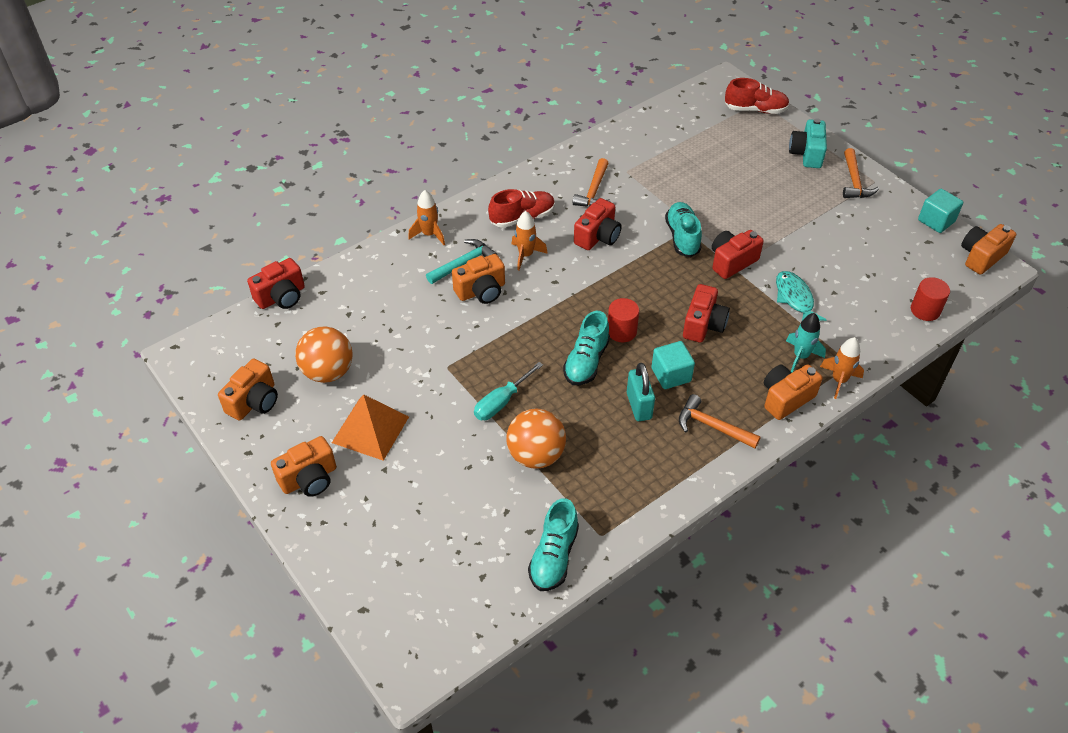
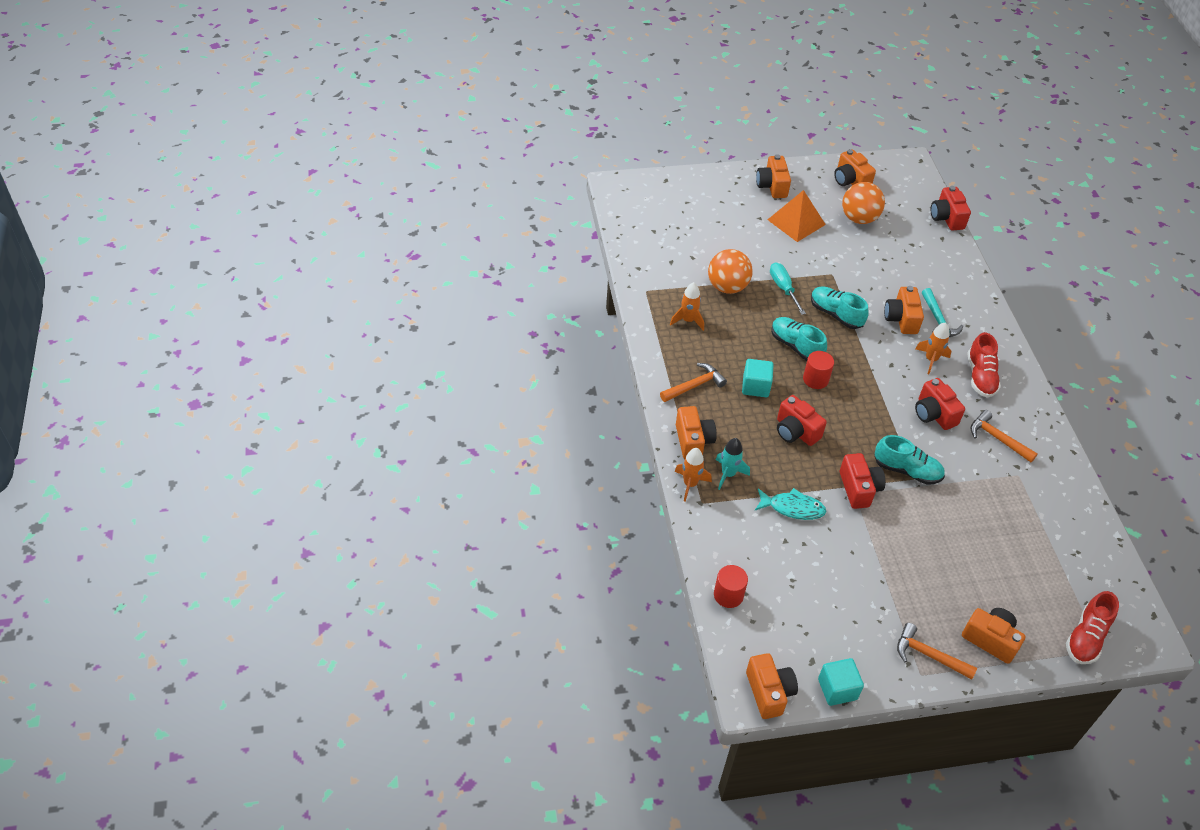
camera: 115 degrees right, 0 degrees up
orange rocket [408,190,445,245] -> orange rocket moved to [670,282,704,331]
turquoise shoe [528,498,579,591] -> turquoise shoe moved to [811,286,869,329]
turquoise padlock [627,363,655,421] -> none
turquoise camera [789,118,827,168] -> orange camera [962,608,1025,664]

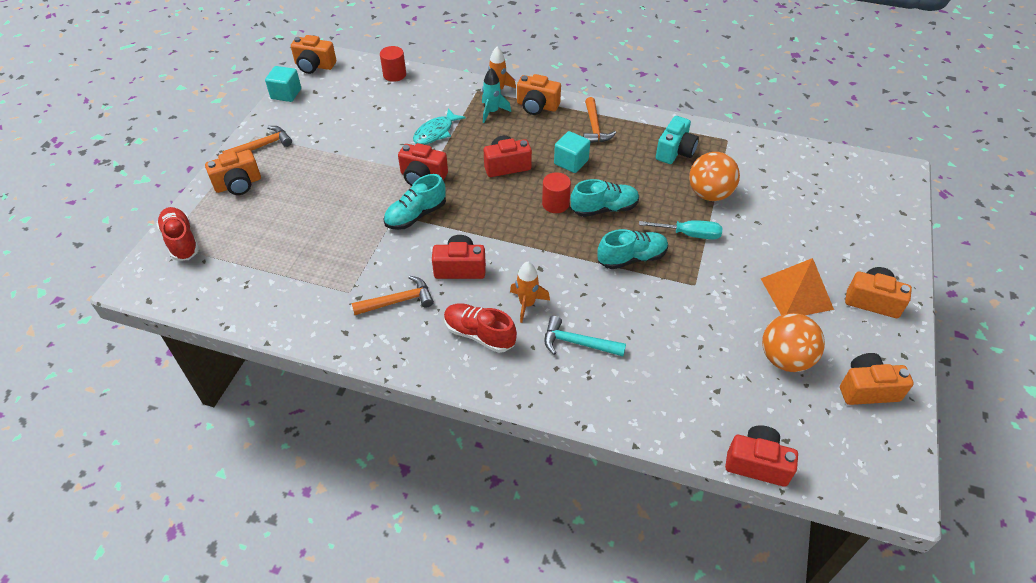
camera: 120 degrees right, 0 degrees up
orange rocket [670,282,704,331] -> turquoise camera [656,116,699,164]
orange camera [884,286,924,334] -> none

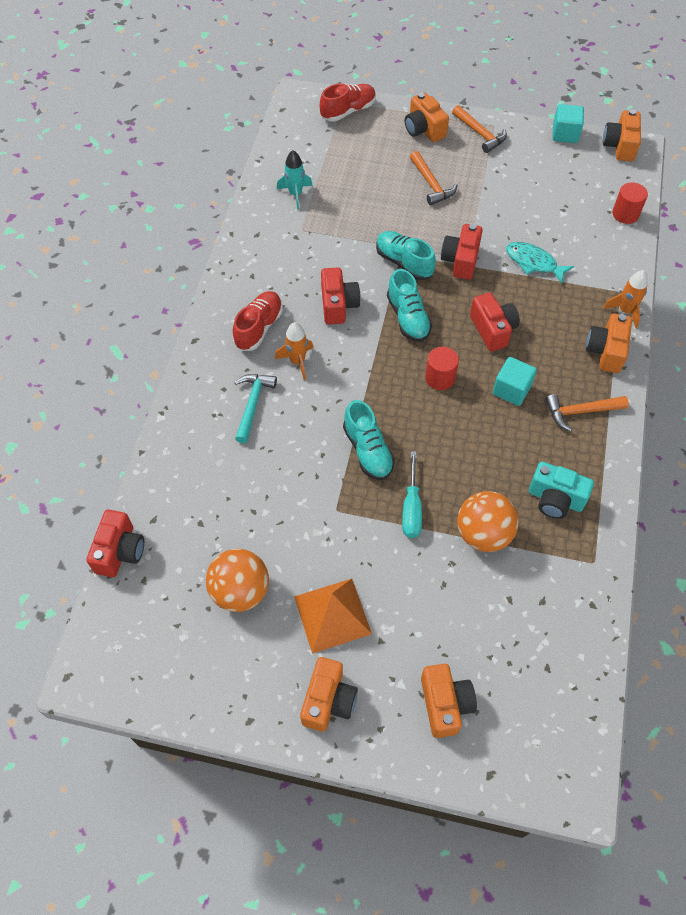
camera: 85 degrees right, 10 degrees up
orange hammer [352,276,434,315] -> orange hammer moved to [410,151,457,205]
turquoise rocket [482,68,511,123] -> turquoise rocket moved to [277,150,313,209]
turquoise shoe [571,179,639,217] -> turquoise shoe moved to [387,269,432,342]
orange camera [840,353,914,405] -> orange camera moved to [421,664,477,738]

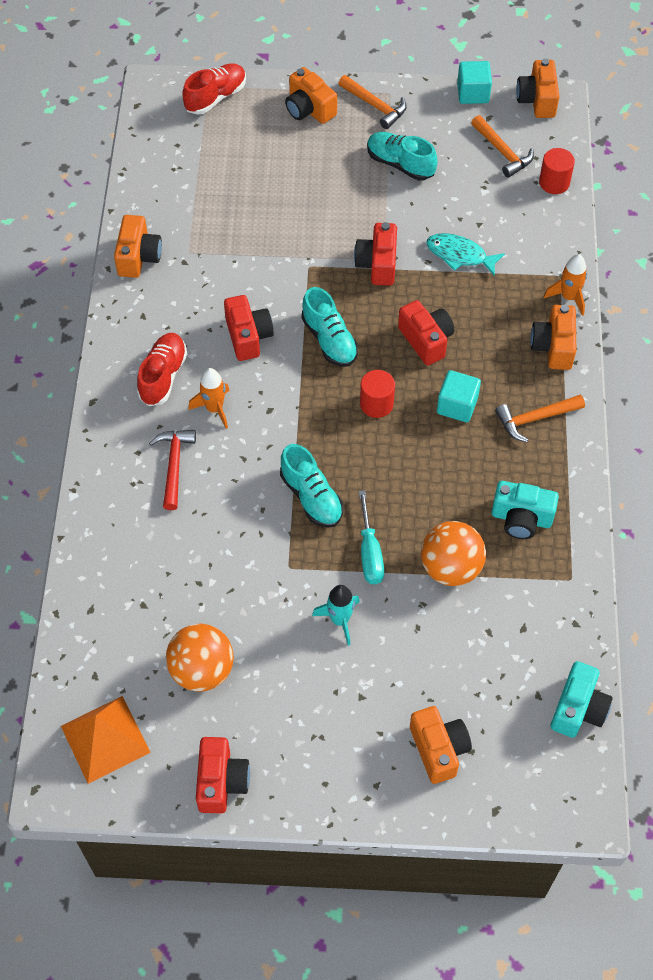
camera: 10 degrees left, 0 degrees up
red camera [86,510,144,577] -> red camera moved to [196,737,250,813]
turquoise hammer [234,374,277,443] -> red hammer [149,430,196,510]
turquoise rocket [277,150,313,209] -> turquoise rocket moved to [312,585,360,646]
orange pyramid [294,579,372,654] -> orange pyramid moved to [61,696,151,784]
orange camera [300,657,358,732] -> orange camera moved to [114,215,162,278]
turquoise shoe [376,231,436,280] -> turquoise shoe moved to [367,132,438,181]
orange hammer [410,151,457,205] -> orange hammer moved to [471,115,534,178]
none -> turquoise camera [550,661,613,738]

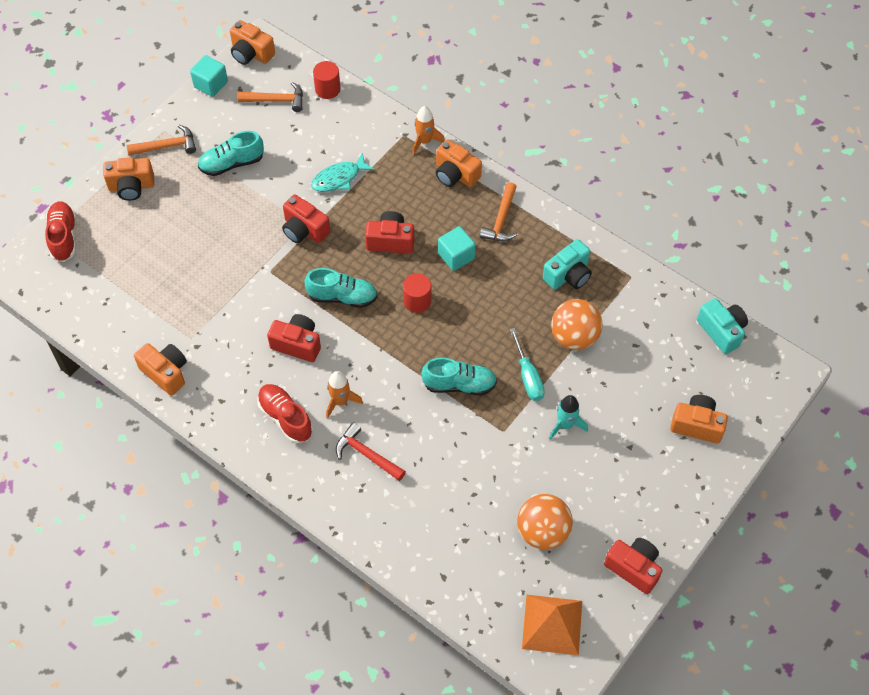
camera: 55 degrees left, 0 degrees up
turquoise screwdriver [359,490,384,584] -> turquoise screwdriver turned 45 degrees clockwise [510,328,545,401]

